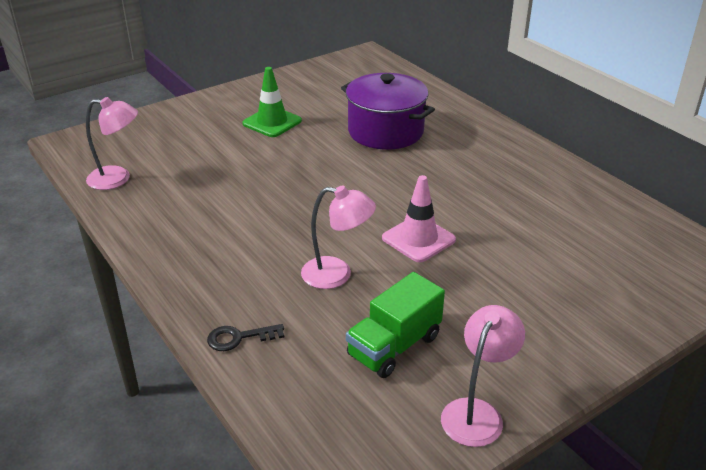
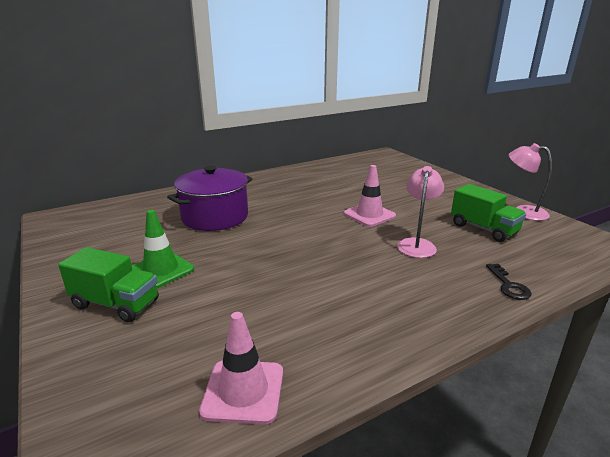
camera: 85 degrees left, 10 degrees down
pink lamp [86,97,138,190] -> pink traffic cone [199,312,283,424]
none -> green truck [58,247,159,322]

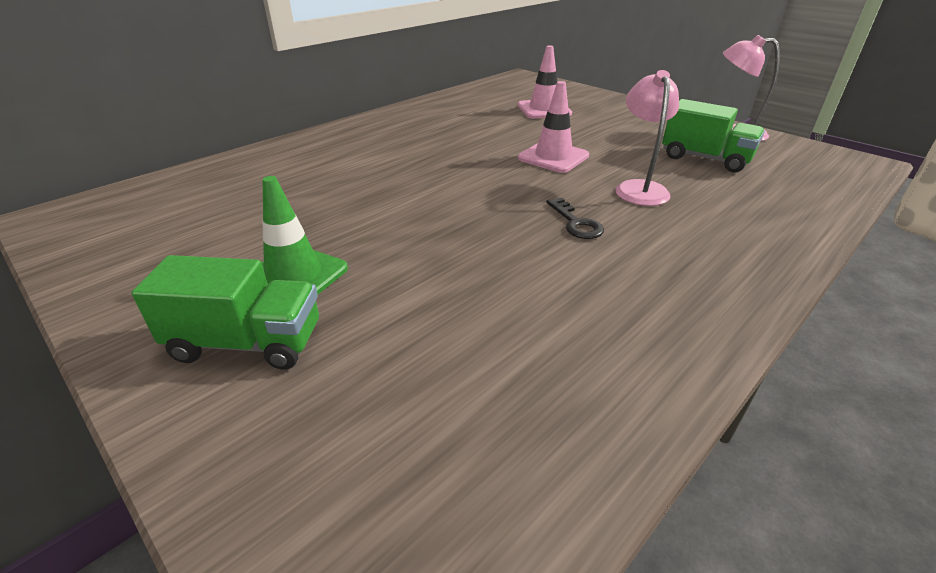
camera: 15 degrees left, 10 degrees up
purple pot [167,166,252,231] -> none
pink traffic cone [199,312,283,424] -> pink traffic cone moved to [518,45,572,119]
black key [486,264,532,300] -> black key moved to [546,198,604,239]

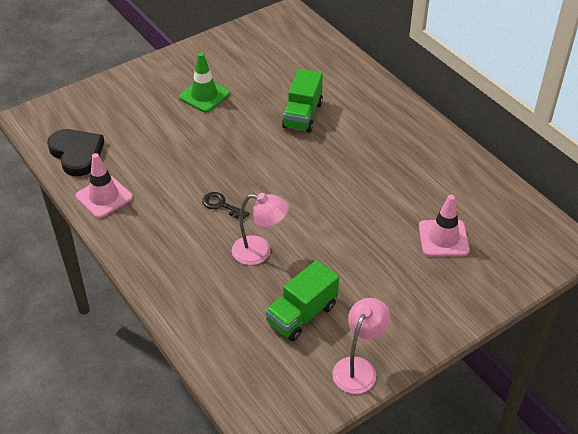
camera: 100 degrees right, 10 degrees up
green truck [131,255,319,370] -> green truck moved to [282,69,323,133]
pink traffic cone [518,81,589,173] -> pink traffic cone moved to [75,153,133,218]
black key [546,198,604,239] -> black key turned 45 degrees clockwise [202,192,250,220]
none -> black heart [47,129,104,176]

